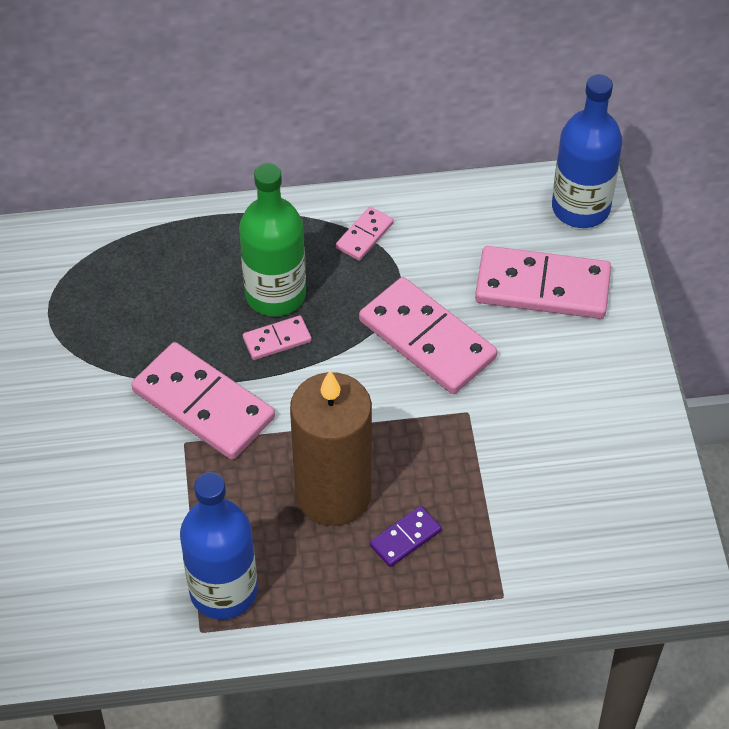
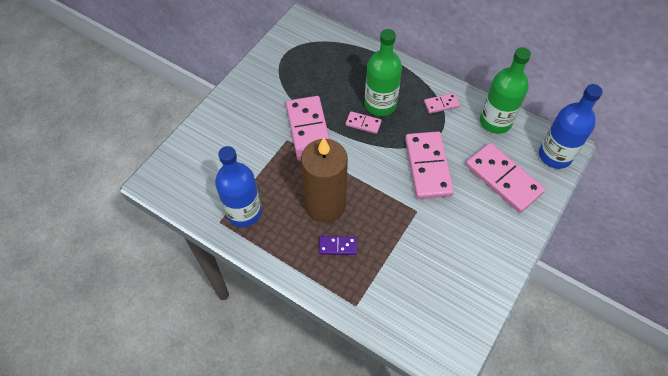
camera: 40 degrees right, 5 degrees up
none -> green bottle [480,47,531,134]

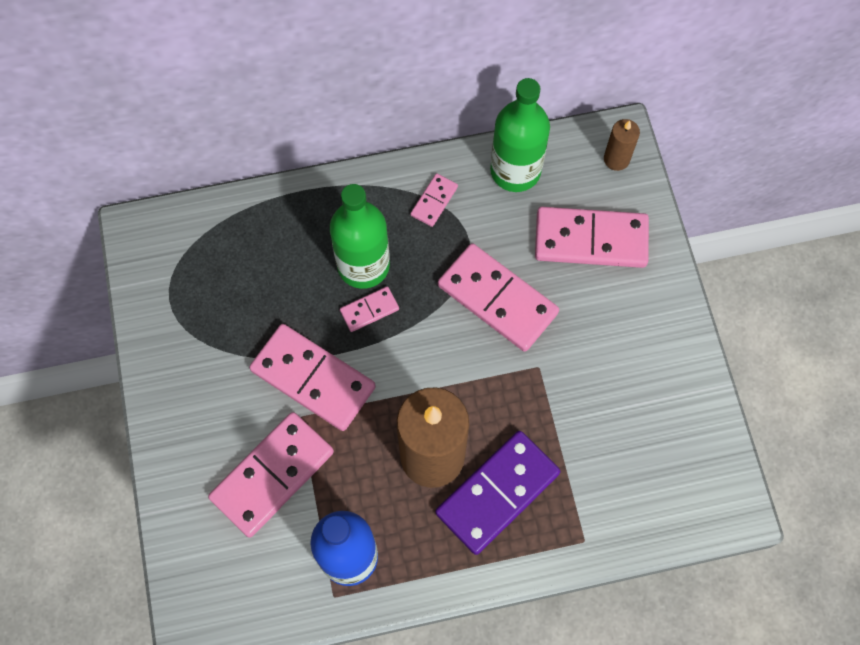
camera: 45 degrees left, 10 degrees up
purple domino [319,236,357,255] -> purple domino [435,431,560,555], size x2.09
blue bottle [539,84,603,169] -> brown candle [604,119,640,171]
none -> pink domino [208,412,334,538]

